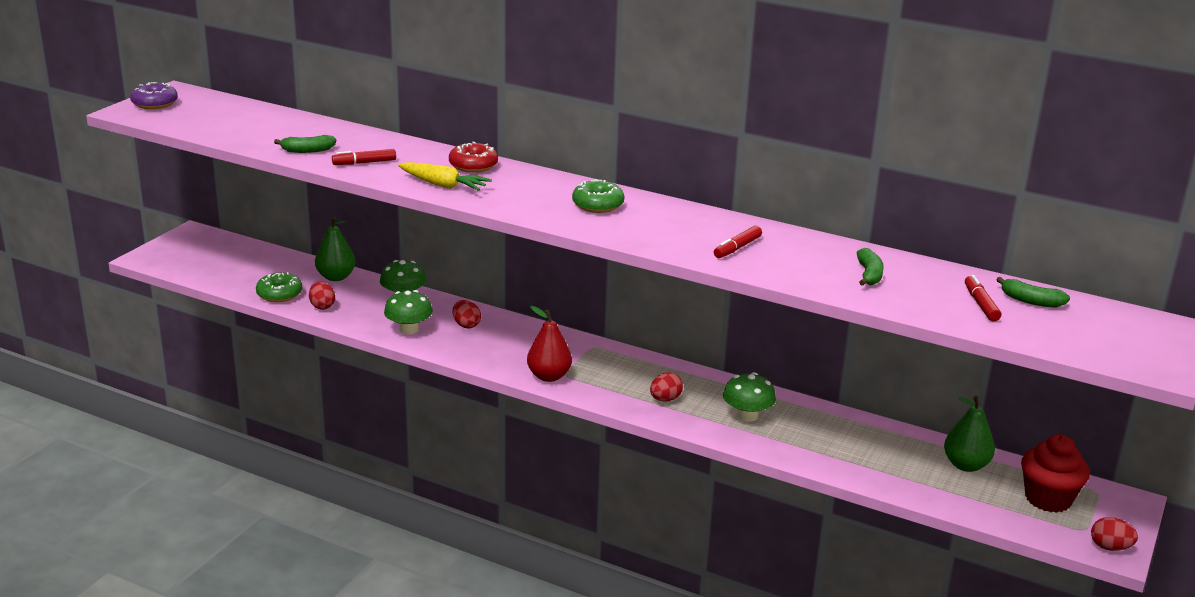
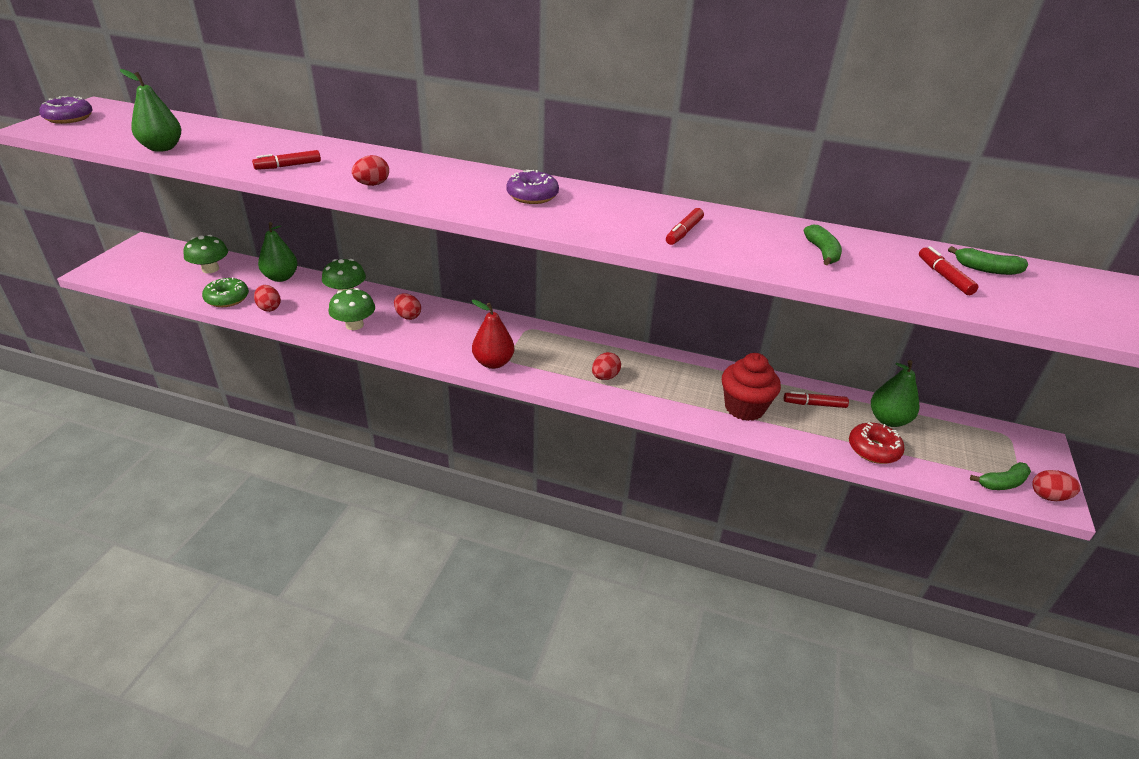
camera: 10 degrees left, 10 degrees up
green banana [274,135,336,153] -> green banana moved to [970,462,1031,490]
yellow carrot [398,162,492,191] -> red egg [352,155,389,186]
red donut [449,142,498,173] -> red donut moved to [849,422,905,464]
green donut [572,179,625,213] -> purple donut [506,170,559,204]
green mushroom [723,372,776,422] -> green mushroom moved to [183,235,228,273]
red cupcake [1021,434,1090,513] -> red cupcake moved to [722,353,781,421]
none -> green pear [120,69,181,152]
none -> red marker [784,391,849,408]

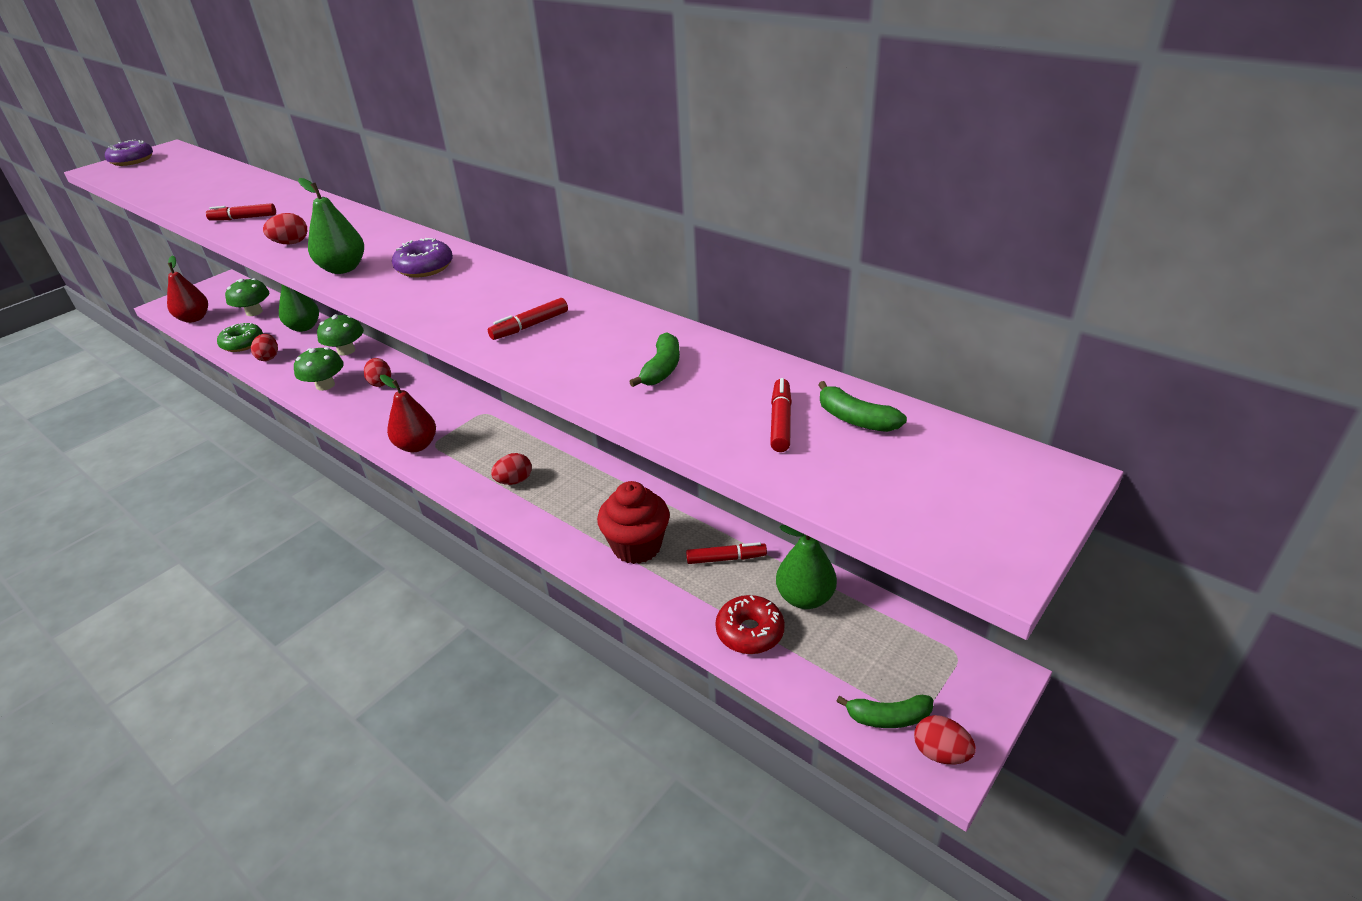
camera: 25 degrees right, 0 degrees up
green pear [120,69,181,152] -> green pear moved to [298,178,364,274]
red marker [784,391,849,408] -> red marker turned 150 degrees clockwise [686,542,767,564]
none -> red pear [167,256,208,323]

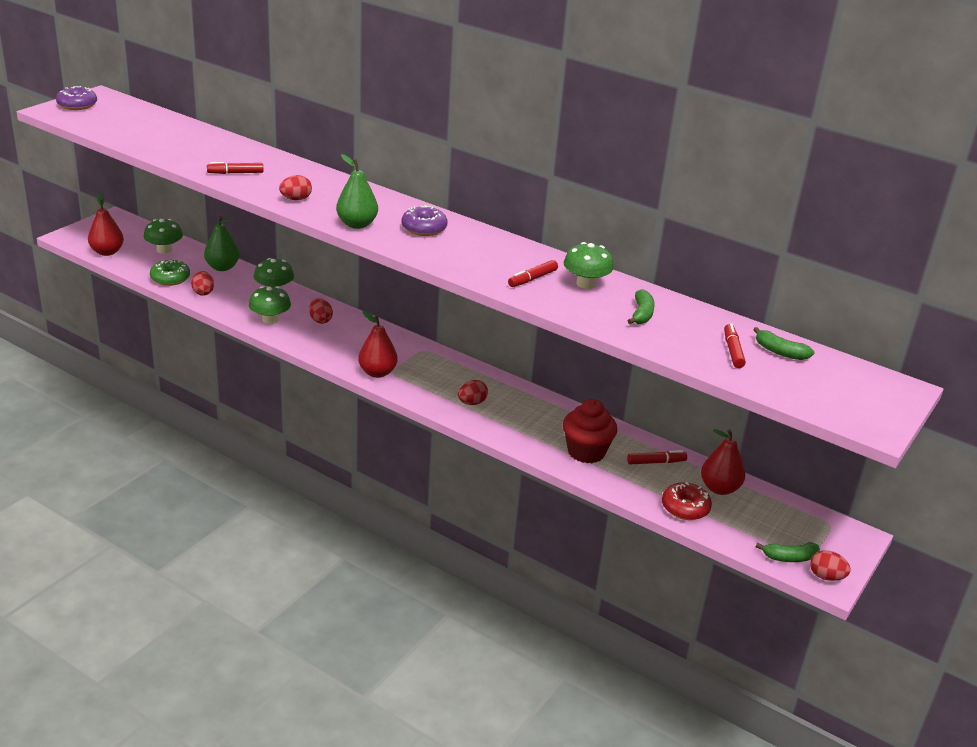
camera: 10 degrees left, 5 degrees down
green pear [776,525,837,609] -> red pear [701,429,745,495]
none -> green mushroom [564,242,614,289]

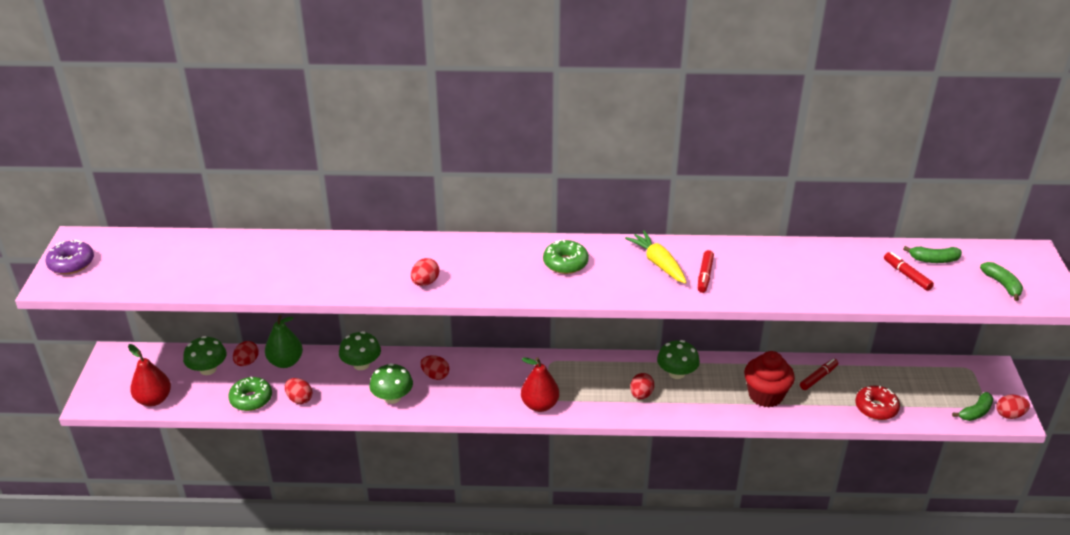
camera: 30 degrees left, 5 degrees up
red marker [207,162,263,174] -> none
green pear [336,154,378,229] -> none
purple donut [401,205,448,236] -> green donut [543,240,589,274]
green mushroom [564,242,614,289] -> green mushroom moved to [657,340,700,379]
green banana [628,289,655,324] -> green banana moved to [980,262,1023,301]
red pear [701,429,745,495] -> none
none -> red egg [233,341,259,366]
none -> yellow carrot [625,231,687,284]

